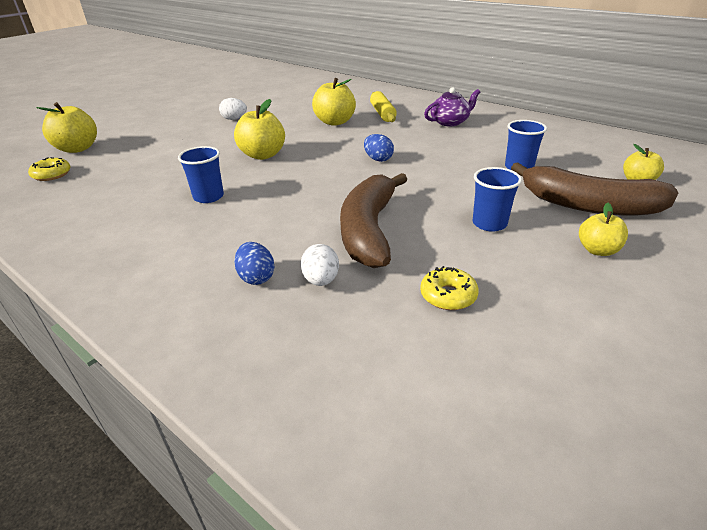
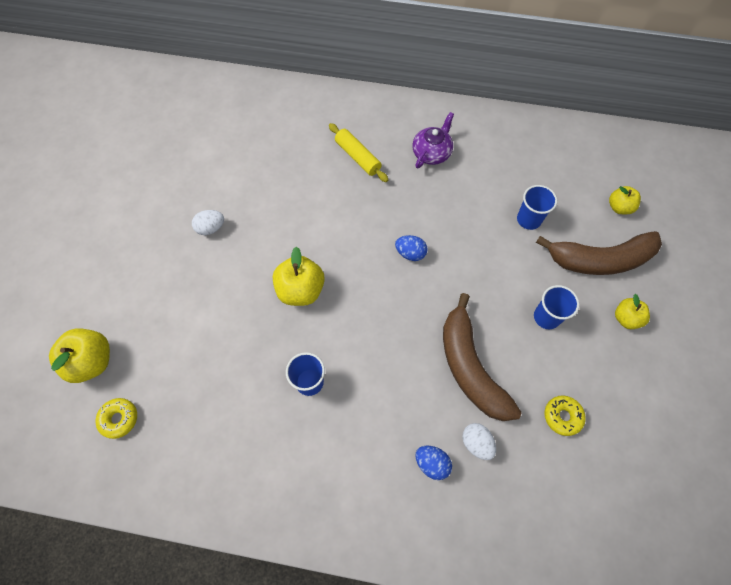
camera: 30 degrees left, 30 degrees up
yellow apple [312,78,356,126] -> none

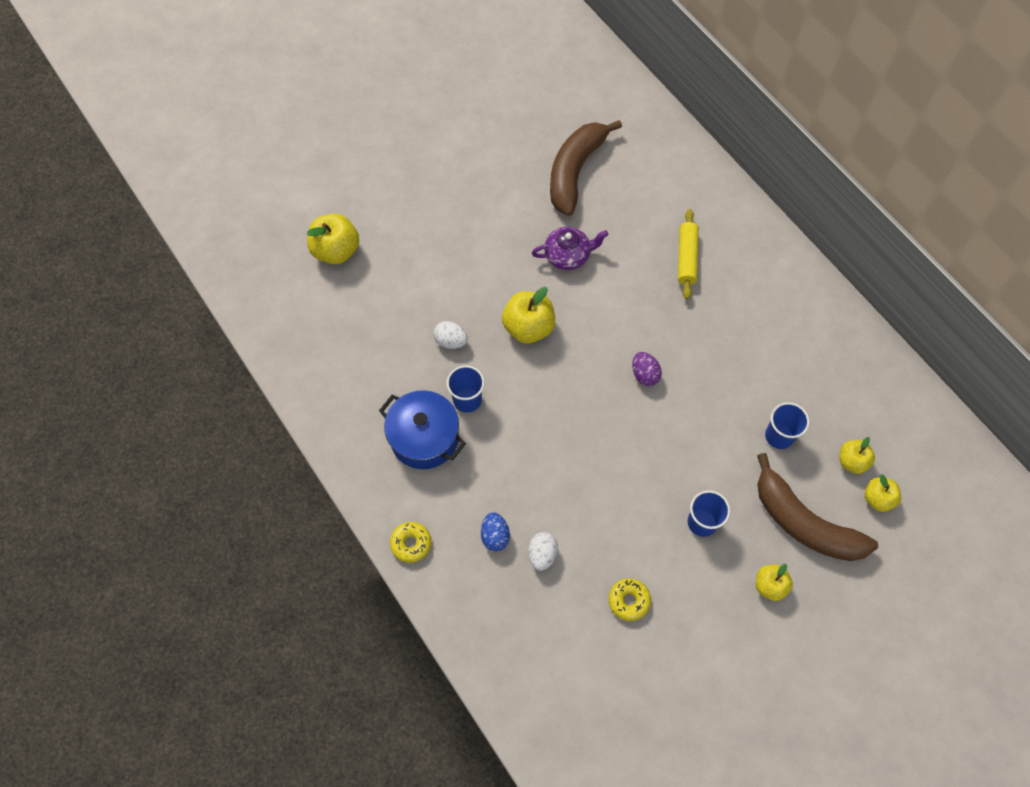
camera: 45 degrees right, 0 degrees up
yellow donut [95,398,137,439] -> yellow donut moved to [390,522,431,563]
white egg [192,210,224,235] -> white egg moved to [434,321,468,349]
blue egg [395,235,428,261] -> purple egg [632,352,662,386]
purple teapot [413,112,454,168] -> purple teapot moved to [532,227,608,270]
brown banana [443,293,522,421] -> brown banana moved to [550,120,622,216]
none -> blue pot [379,390,466,469]
none -> yellow apple [839,437,875,474]

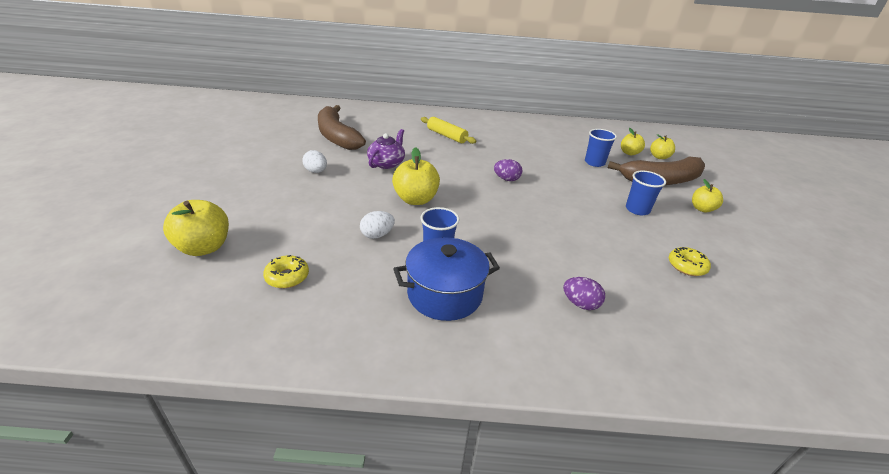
camera: 55 degrees left, 30 degrees down
yellow donut [390,522,431,563] -> yellow donut moved to [263,255,309,288]
blue egg [481,512,510,551] -> purple egg [563,277,605,310]
white egg [528,532,558,571] -> white egg moved to [302,150,327,173]

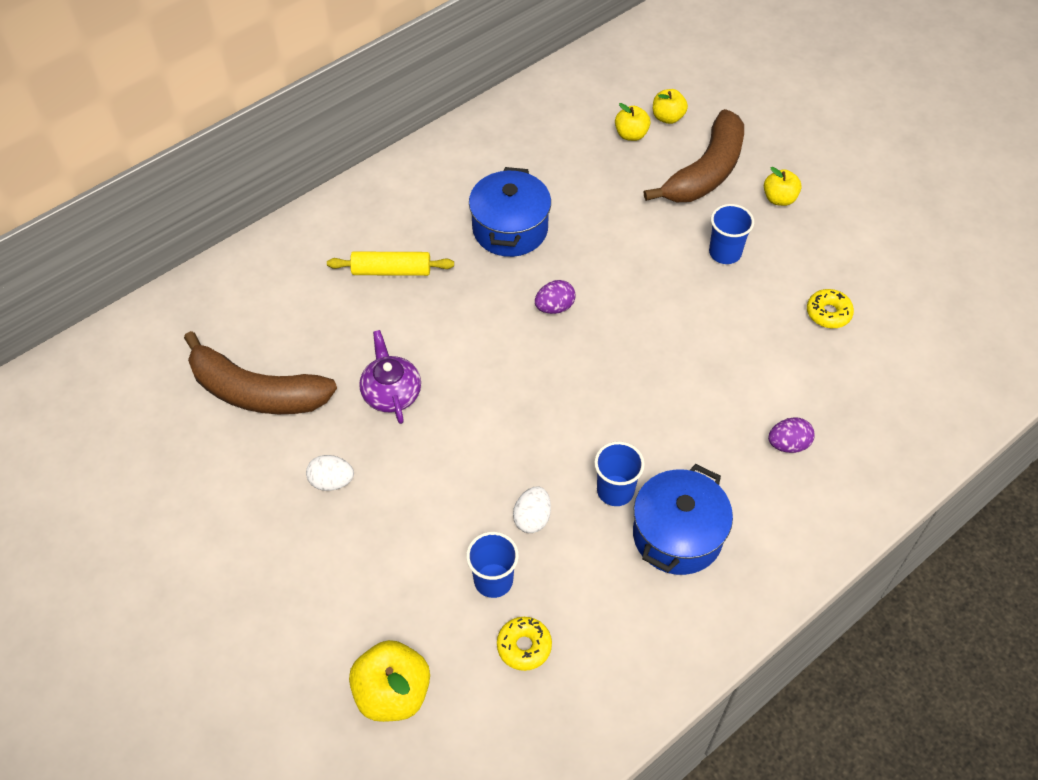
camera: 40 degrees left, 20 degrees up
yellow apple [392,147,440,205] -> none
blue cup [585,129,617,167] -> blue cup moved to [466,532,519,598]
none -> blue pot [469,167,551,257]

